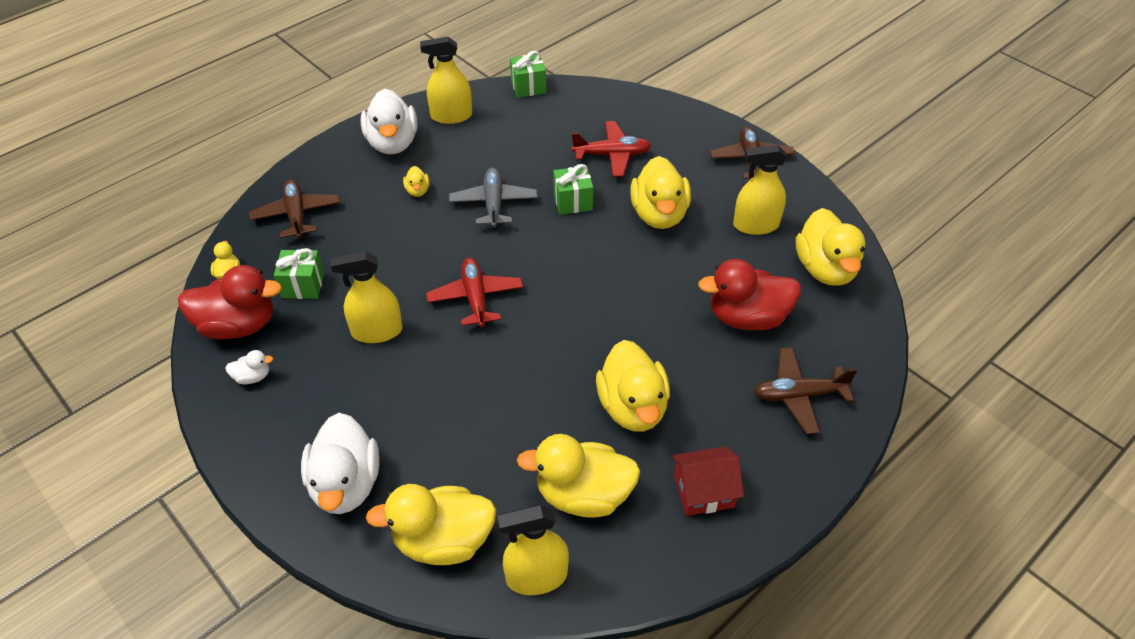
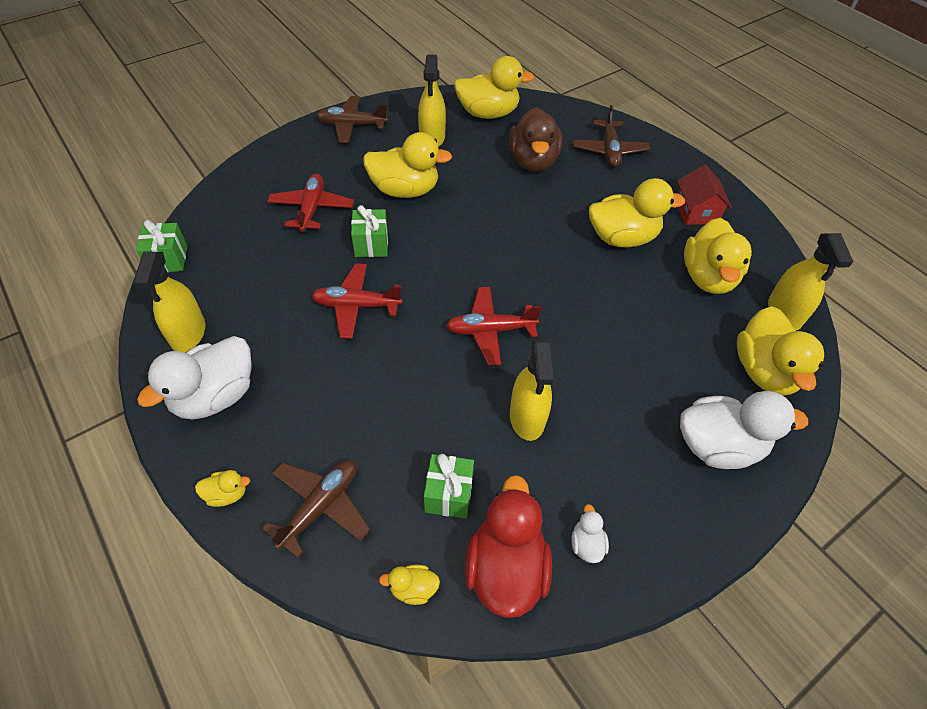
camera: 85 degrees left, 5 degrees up
brown plane [249,179,340,240] -> brown plane turned 135 degrees clockwise [262,460,370,558]
white duck [361,89,417,154] -> white duck turned 135 degrees clockwise [137,336,251,420]
yellow duck [403,166,429,197] -> yellow duck moved to [195,470,250,507]
grey plane [449,168,538,229] -> red plane [311,263,402,339]
red duck [698,259,801,330] -> brown duck [509,107,563,172]

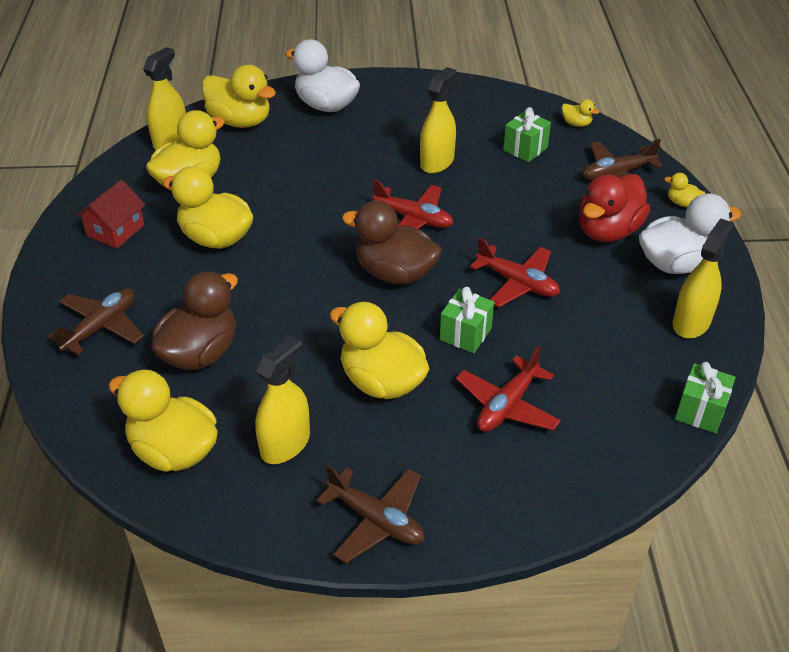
camera: 145 degrees left, 10 degrees down
red duck [465,475,552,618] -> red duck moved to [579,174,650,242]
white duck [571,504,609,563] -> none
yellow duck [737,306,824,396] -> yellow duck turned 90 degrees clockwise [202,65,276,128]
none -> brown duck [342,201,442,284]

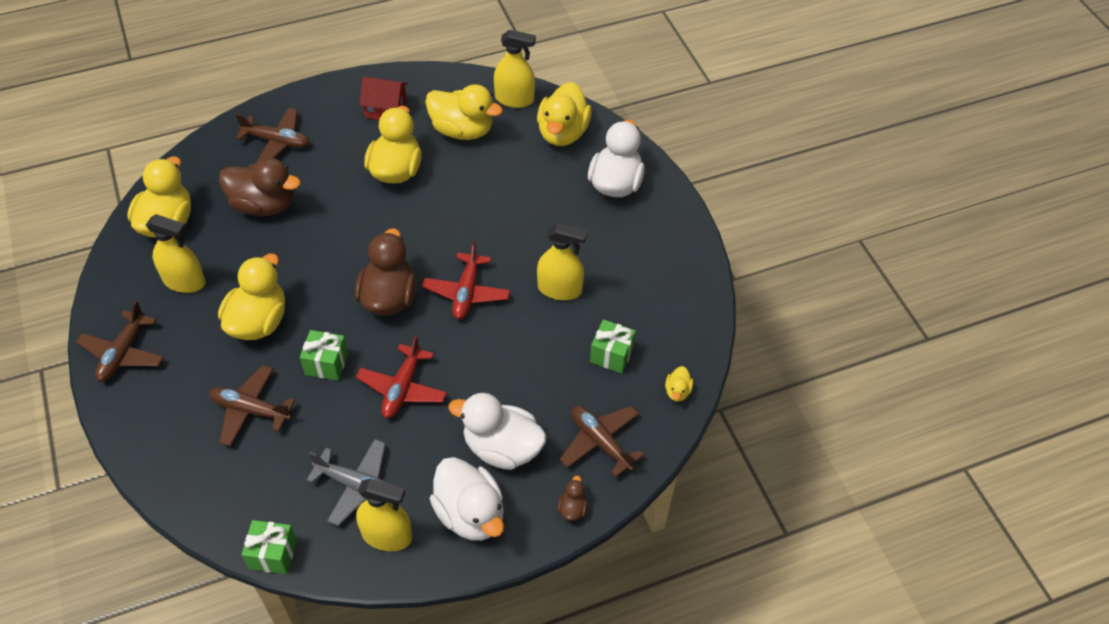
camera: 70 degrees right, 10 degrees up
red plane [456,346,561,432] -> brown plane [209,365,295,446]
red duck [579,174,650,242] -> white duck [448,393,547,470]
yellow duck [664,173,705,207] -> brown duck [558,475,588,521]
none -> grey plane [306,439,387,526]

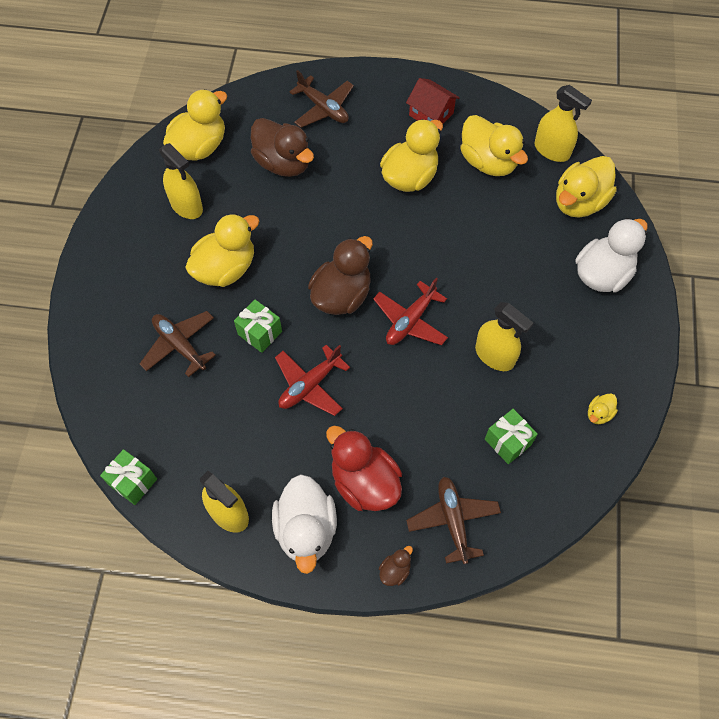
camera: 30 degrees right, 10 degrees up
brown plane [76,301,164,382] -> none
grey plane [306,439,387,526] -> none
white duck [448,393,547,470] -> red duck [326,426,402,511]
yellow duck [665,366,693,402] -> yellow duck moved to [588,393,618,424]

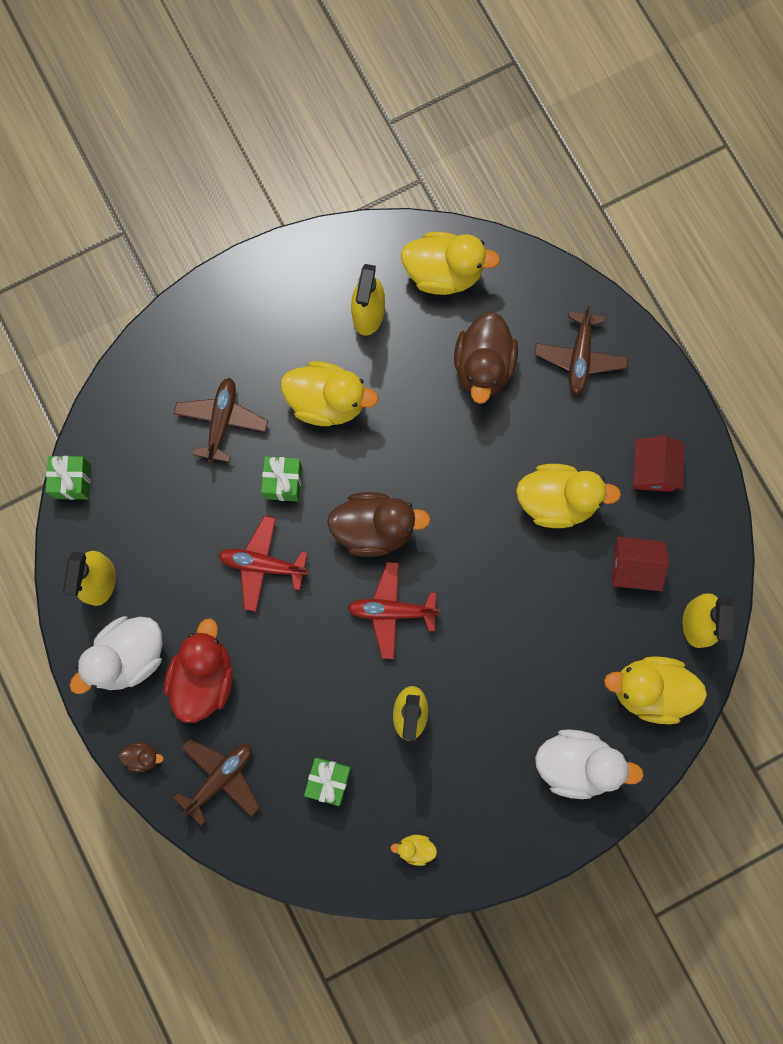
camera: 55 degrees right, 15 degrees up
yellow duck [460,115,528,176] -> red house [612,537,669,591]

